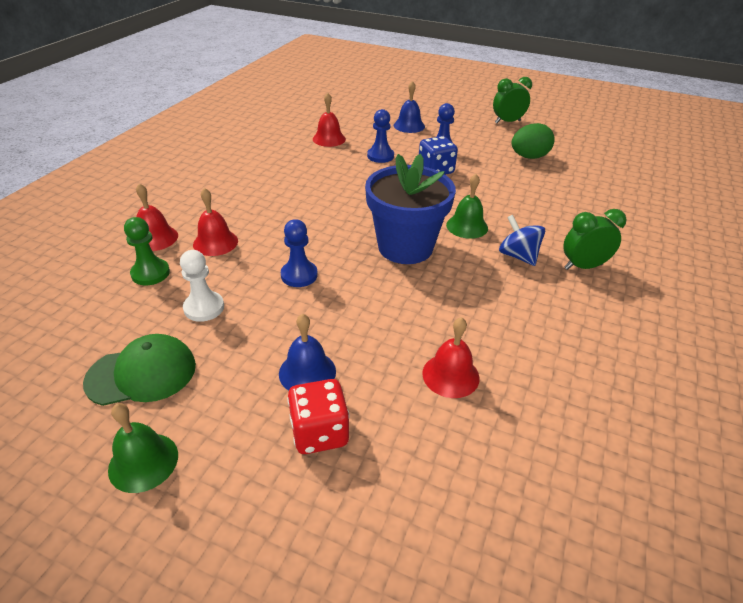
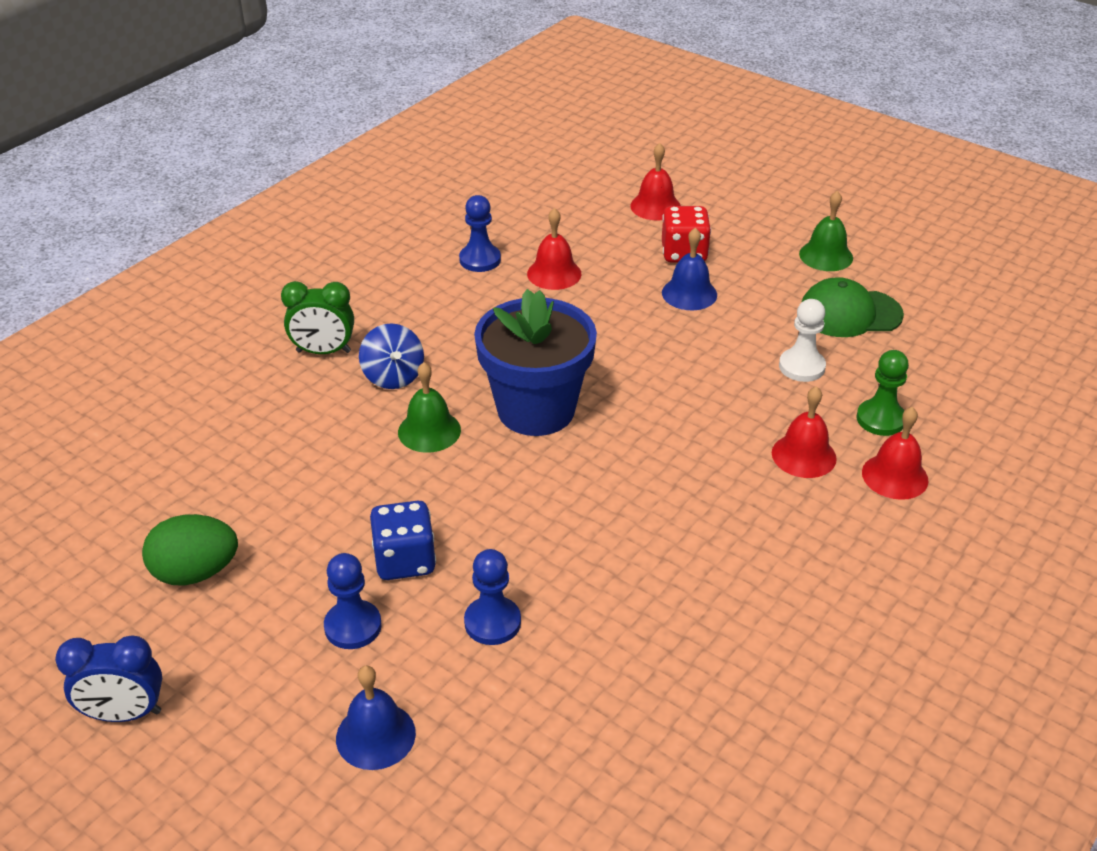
camera: 165 degrees left, 0 degrees up
blue pawn [281,219,318,287] -> blue pawn moved to [459,195,501,272]
red bell [313,93,346,147] -> red bell moved to [630,143,681,220]
green clock [493,77,532,123] -> blue clock [55,636,162,722]

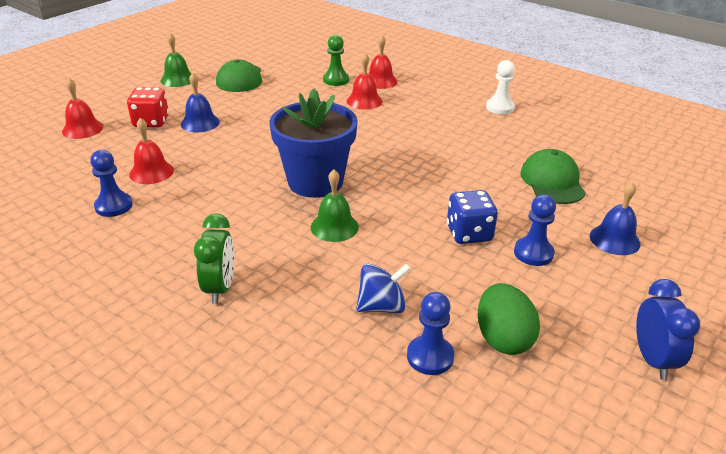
camera: 90 degrees left, 5 degrees down
blue spinning top [359,323,424,389] -> blue spinning top moved to [356,264,411,313]
blue pawn [464,549,521,645] -> blue pawn moved to [407,292,454,375]
white pawn [779,299,826,382] -> white pawn moved to [486,60,515,114]
none -> green cap [520,149,586,204]

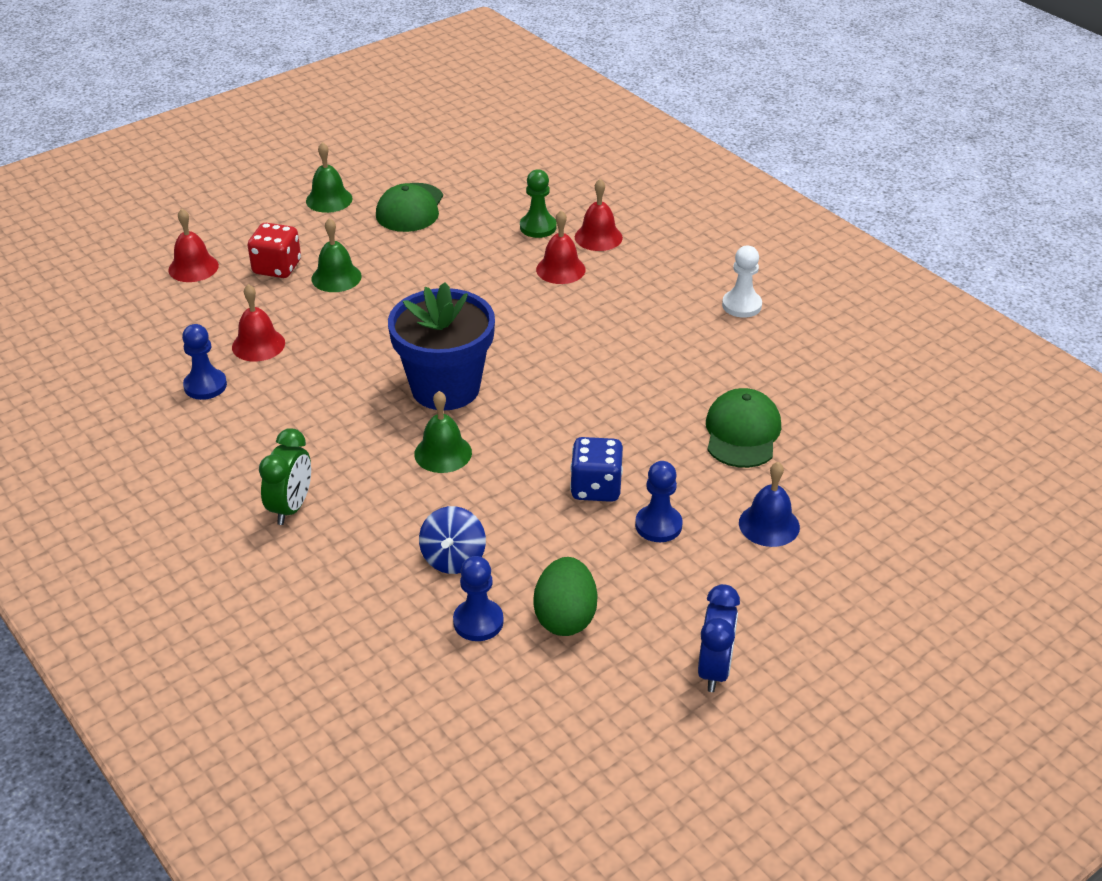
camera: 15 degrees right, 5 degrees up
blue bell [181,73,220,133] -> green bell [312,218,362,292]
blue spinning top [356,264,411,313] -> blue spinning top turned 105 degrees clockwise [419,506,486,574]

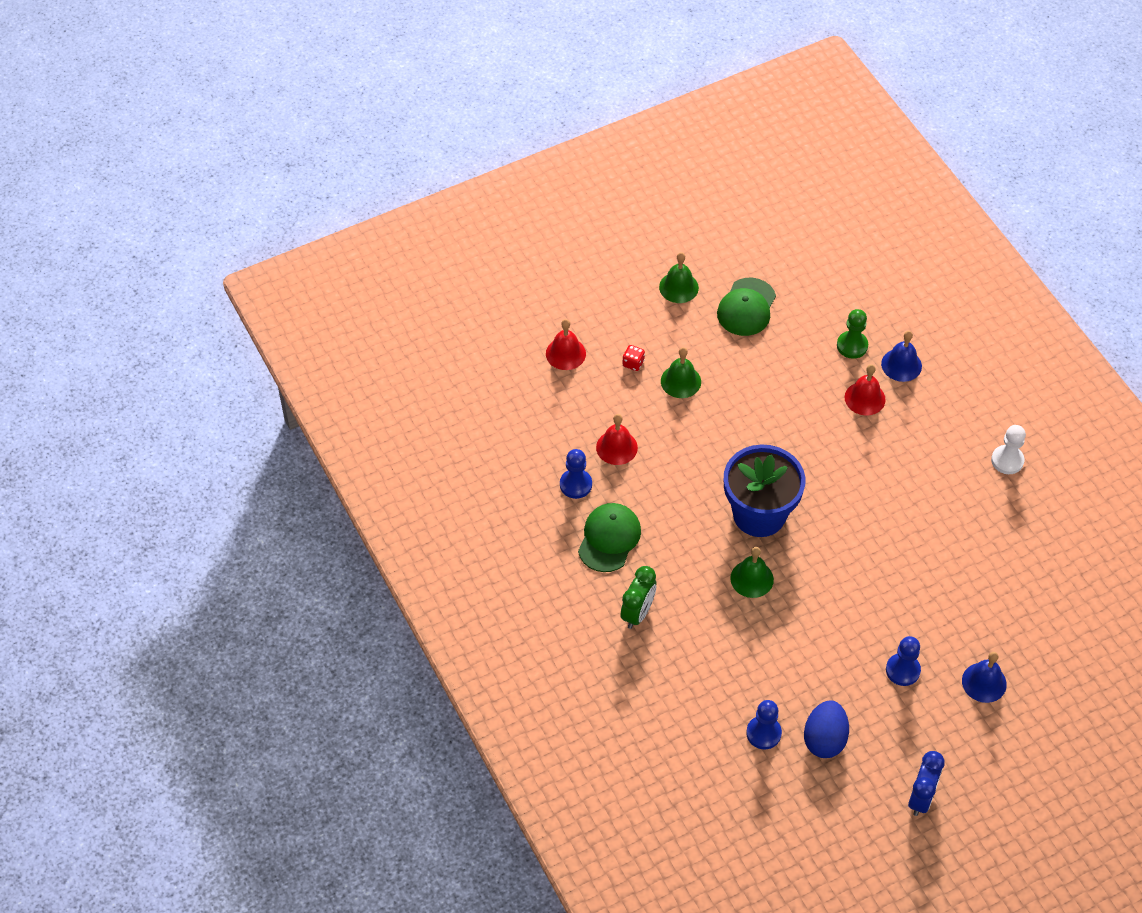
camera: 10 degrees right, 15 degrees up
red dice [248,223,301,278] -> red dice [623,345,645,371], size x0.55
blue spinning top [419,506,486,574] -> none
green egg [533,557,597,636] -> blue egg [804,700,849,758]
blue dice [570,437,623,502] -> none
red bell [575,179,623,251] -> blue bell [881,331,922,382]
green cap [706,388,781,468] -> green cap moved to [578,503,641,572]

